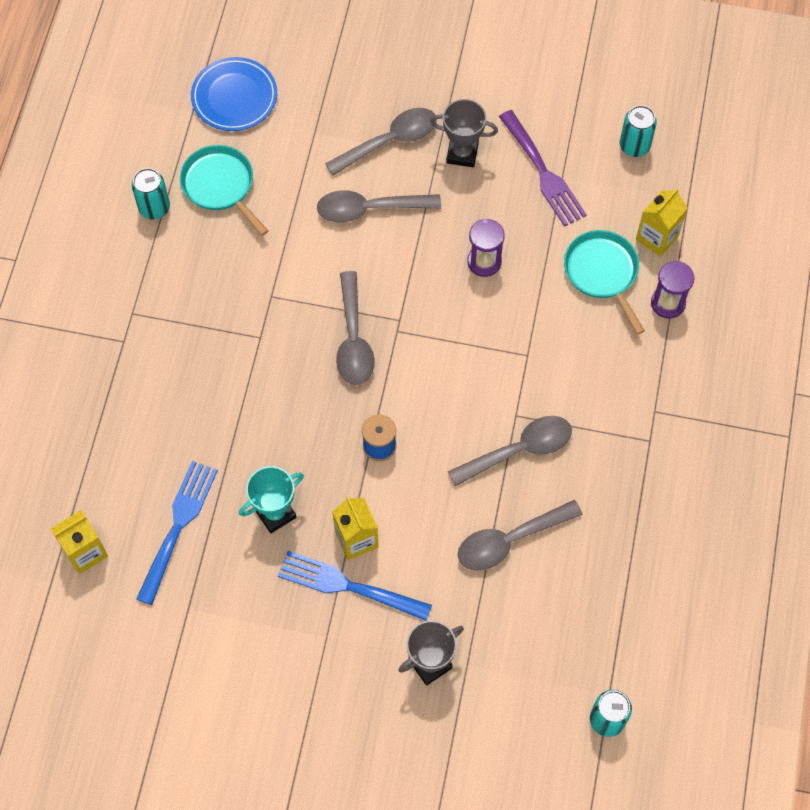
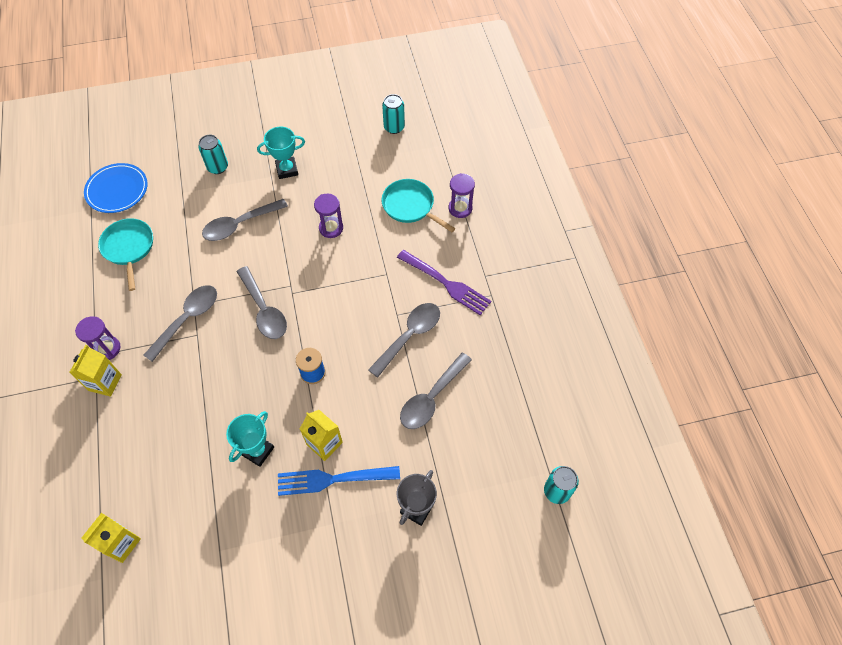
camera: 25 degrees left, 5 degrees down
turquoise can [132,168,170,219] -> turquoise can moved to [198,135,228,174]
blue fork [136,461,218,605] -> none
turquoise pan [180,145,268,236] -> turquoise pan turned 45 degrees clockwise [98,218,153,291]
grey spoon [325,108,437,176] -> grey spoon moved to [143,285,217,362]
grey trophy [430,99,498,167] -> turquoise trophy [257,127,305,179]
purple fork [499,110,587,227] -> purple fork moved to [397,250,491,315]
yellow carton [636,188,687,257] -> yellow carton moved to [69,345,122,397]
none -> purple hourglass [75,316,121,360]

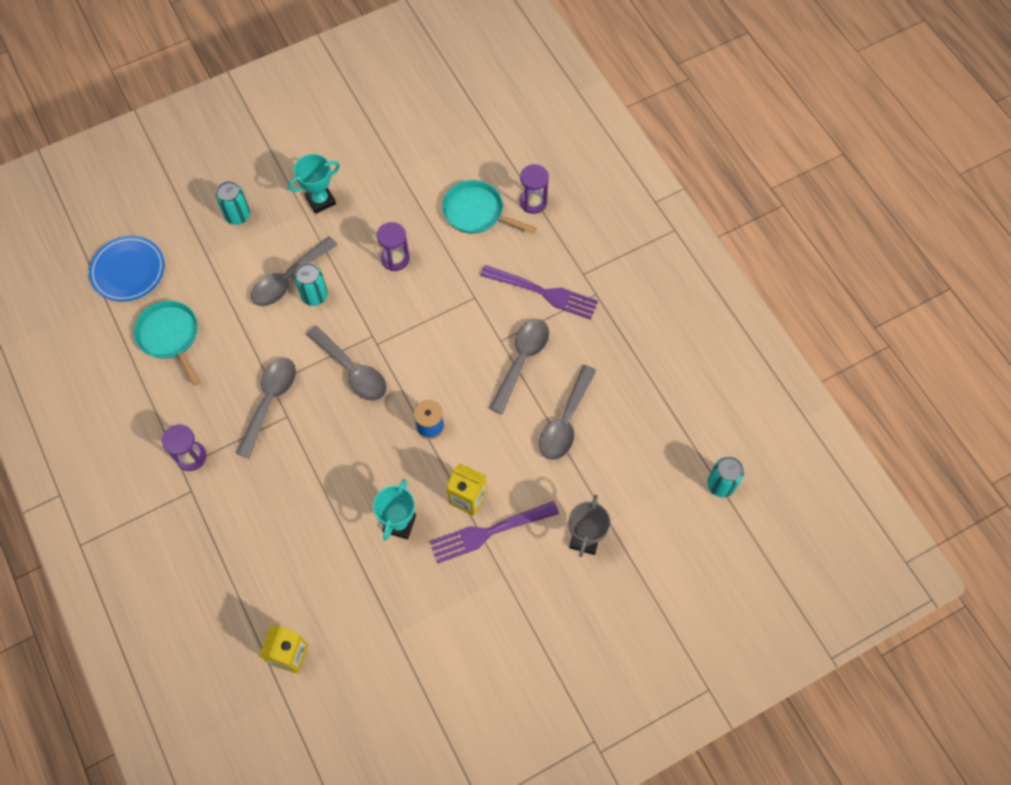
camera: 15 degrees left, 5 degrees up
yellow carton [69,345,122,397] -> none
blue fork [278,466,400,496] -> purple fork [430,501,559,564]
turquoise can [382,94,405,134] -> turquoise can moved to [294,263,328,306]

